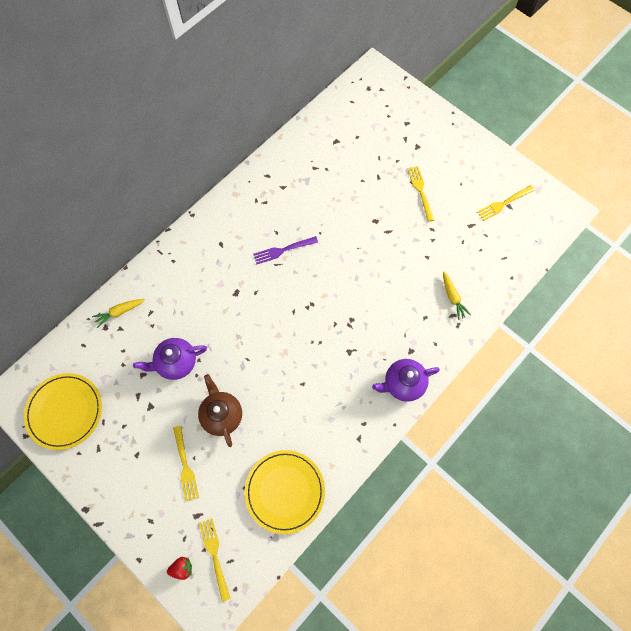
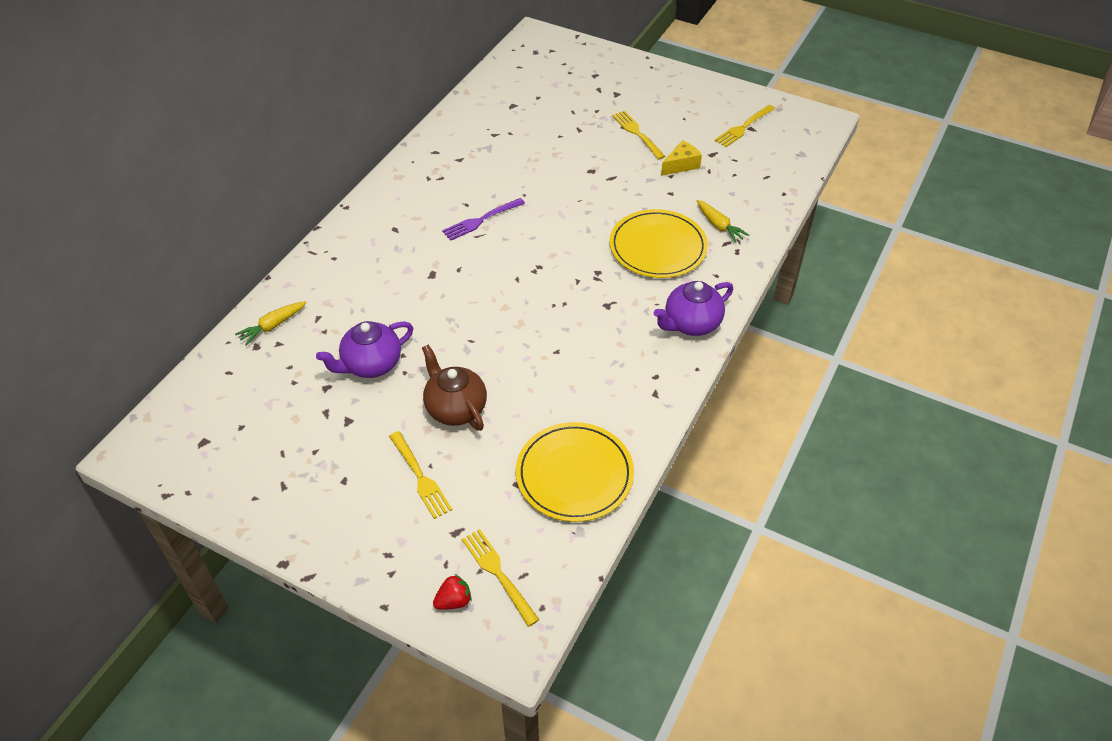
camera: 15 degrees left, 20 degrees down
yellow plate [24,373,102,450] -> yellow plate moved to [609,209,708,278]
none -> yellow cheese [661,140,702,176]

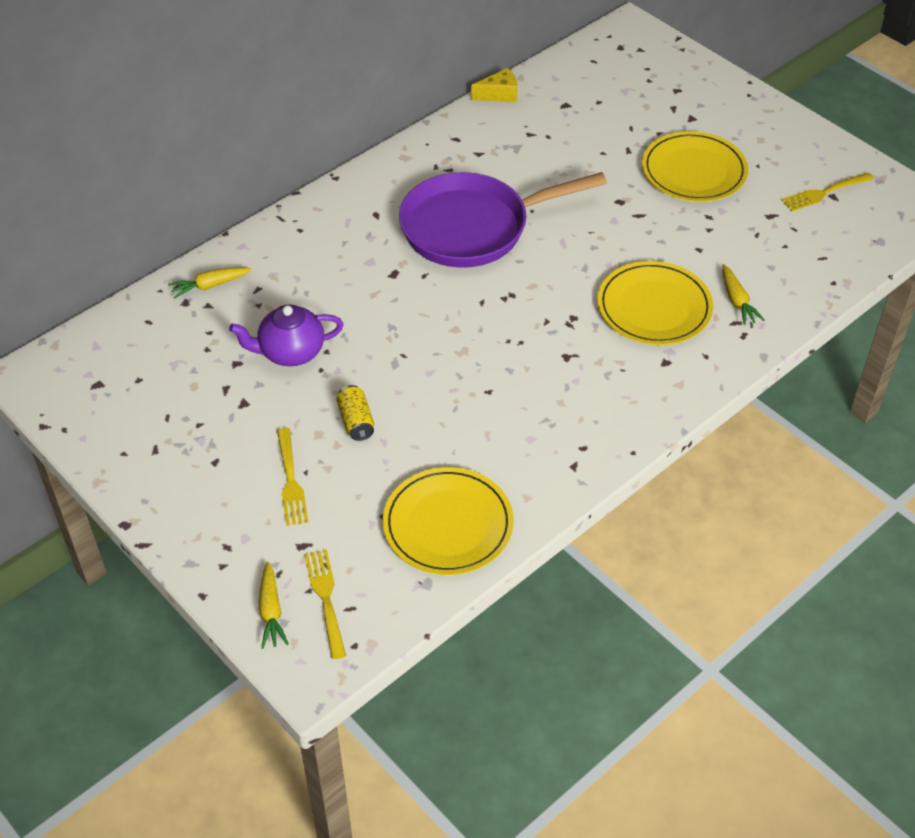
camera: 20 degrees right, 0 degrees up
brown teapot [422,345,487,431] -> yellow can [336,385,374,441]
red strawberry [433,574,472,610] -> yellow carrot [259,562,289,649]
purple fork [442,198,525,241] -> purple pan [399,172,607,268]
yellow fork [612,111,665,160] -> yellow plate [642,131,748,202]
purple teapot [654,281,733,336] -> none
yellow cheese [661,140,702,176] -> yellow cheese moved to [471,68,518,102]

